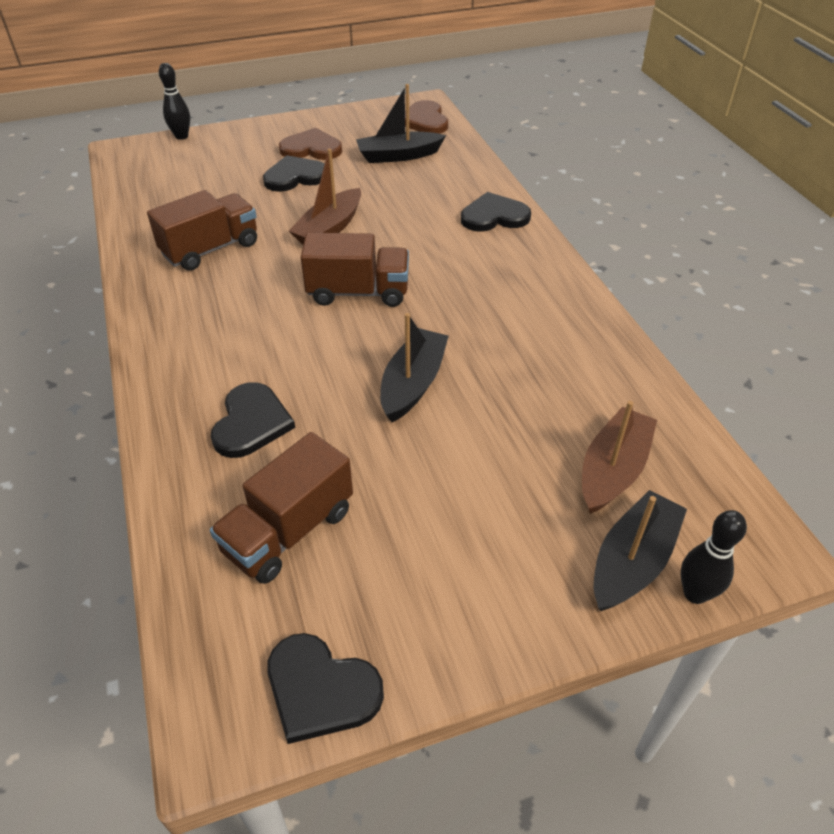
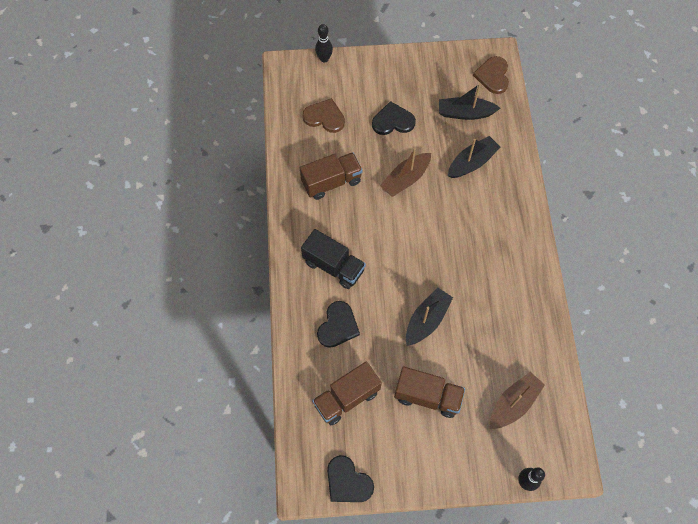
camera: 15 degrees right, 20 degrees up
brown heart [279,128,342,160] -> brown heart moved to [302,98,345,133]
brown truck [301,233,409,307] -> brown truck moved to [394,367,465,418]
black heart [461,192,531,232] -> none
black boat [594,490,687,611] -> black boat moved to [448,136,501,178]
none -> black truck [301,229,366,289]

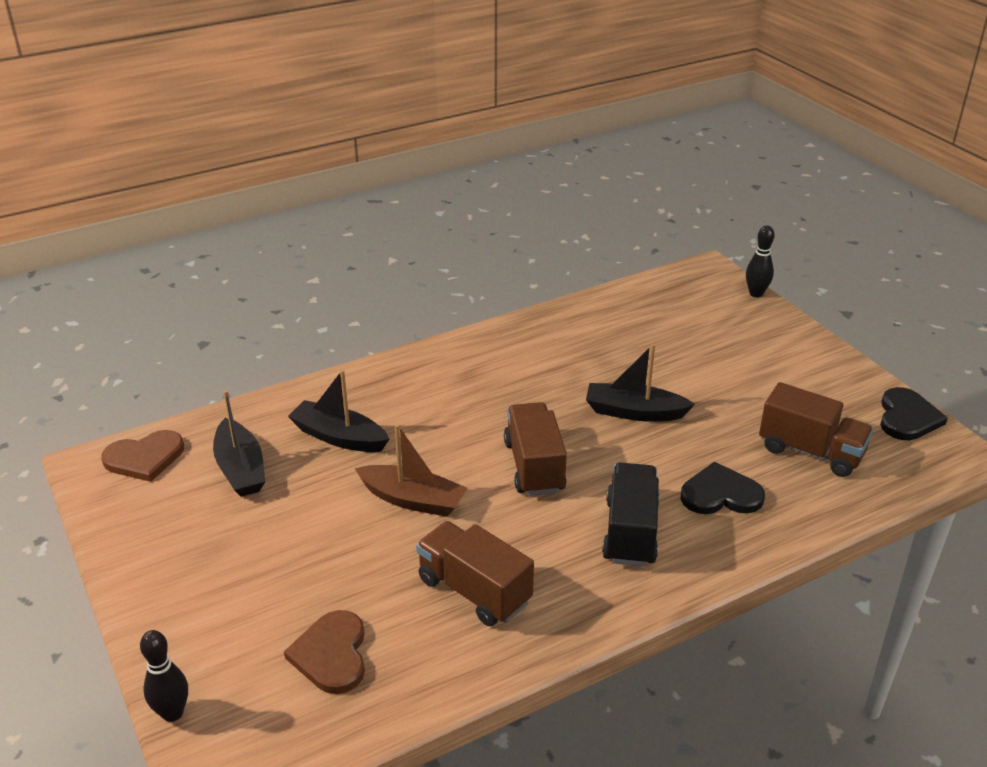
camera: 115 degrees left, 30 degrees down
black heart [372,101,416,135] -> none
brown truck [394,367,465,418] -> brown truck moved to [504,402,567,496]
brown boat [490,372,545,429] -> none

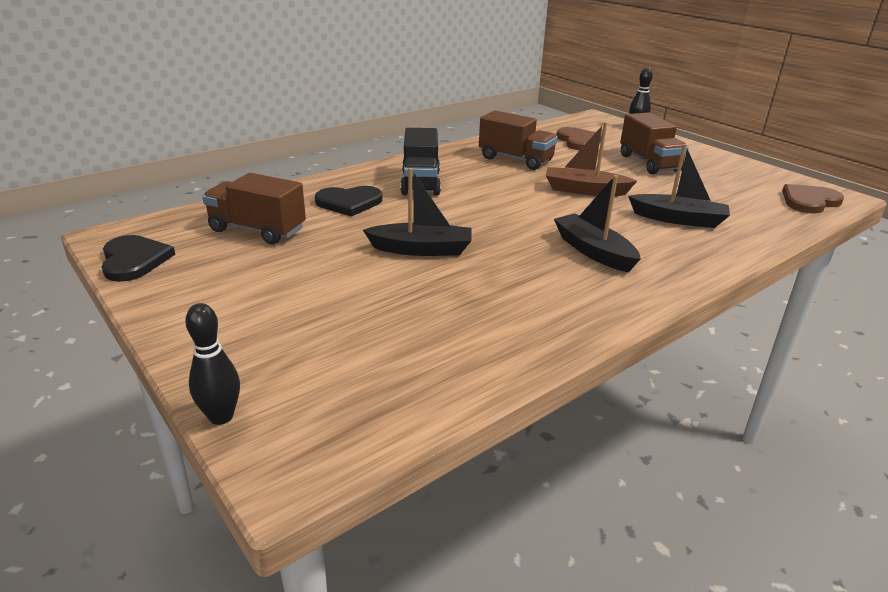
camera: 170 degrees right, 5 degrees down
black boat [213,390,265,497] -> black boat moved to [554,175,641,272]
brown truck [504,402,567,496] -> brown truck moved to [620,112,689,174]
black heart [880,387,948,441] -> black heart turned 150 degrees clockwise [101,235,175,282]

